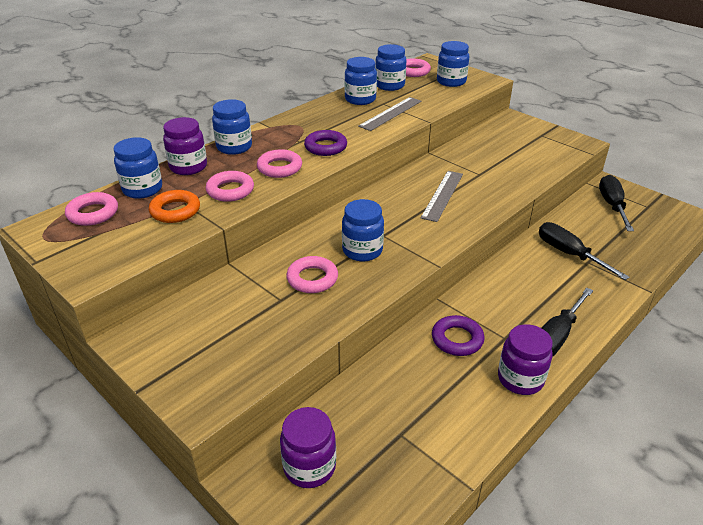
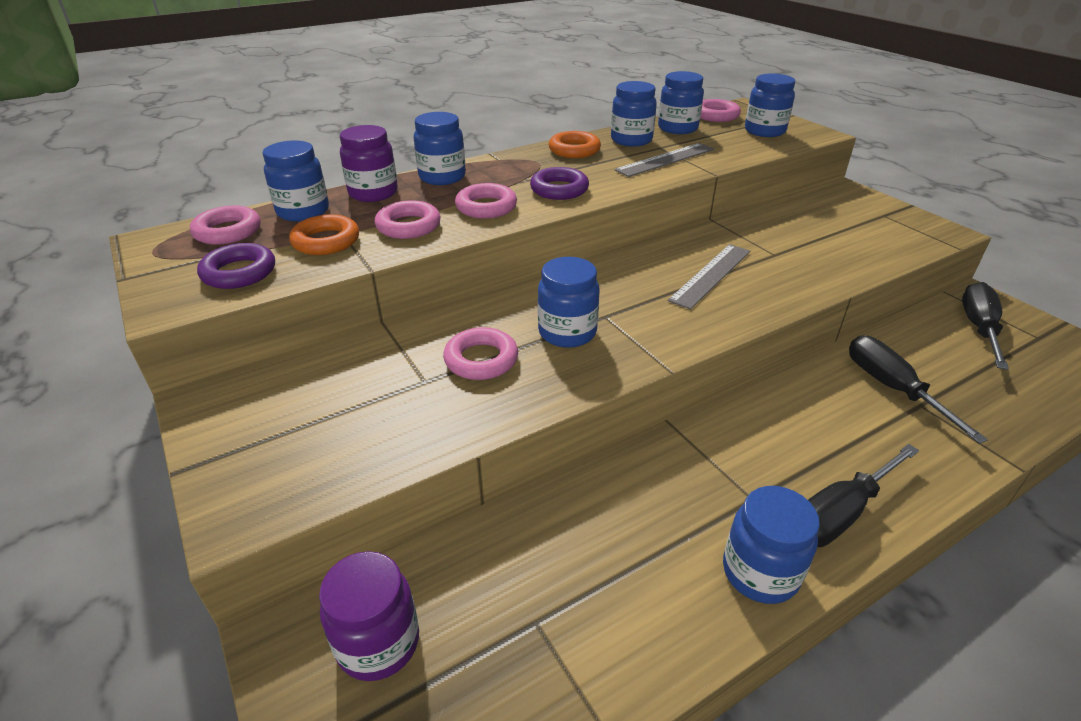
camera: 15 degrees right, 0 degrees up
purple ring [432,315,484,356] -> purple ring moved to [197,243,275,289]
purple jar [498,324,553,395] -> blue jar [723,486,820,604]
none -> orange ring [549,131,601,158]

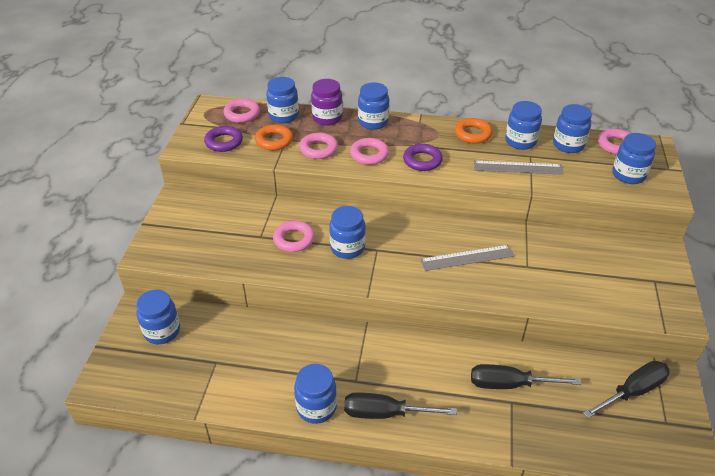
camera: 40 degrees right, 5 degrees up
purple jar [319,551,419,681] -> blue jar [136,290,180,344]
black screwdriver [849,335,988,444] -> black screwdriver turned 105 degrees counterclockwise [471,364,581,389]

